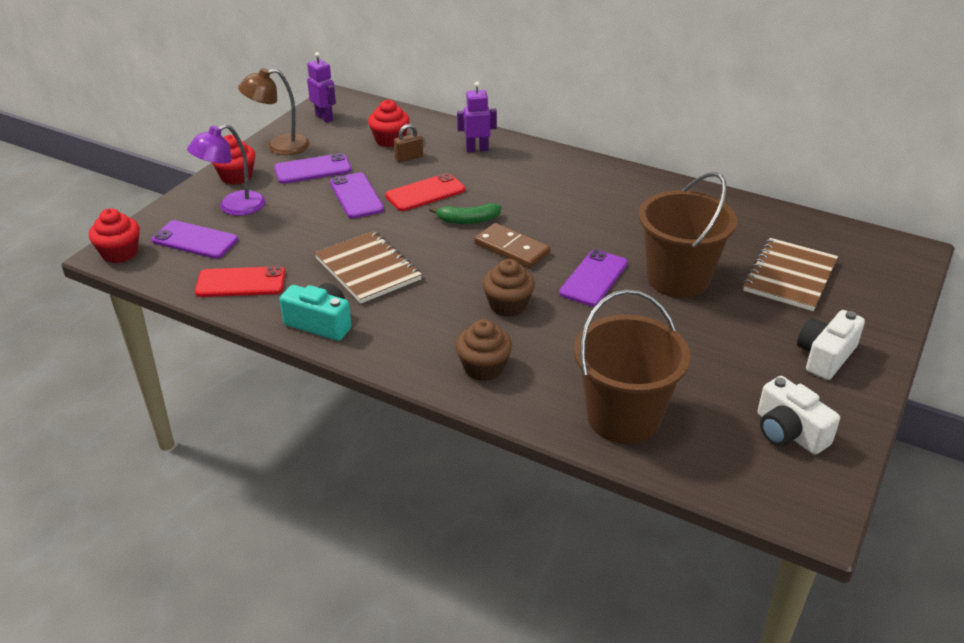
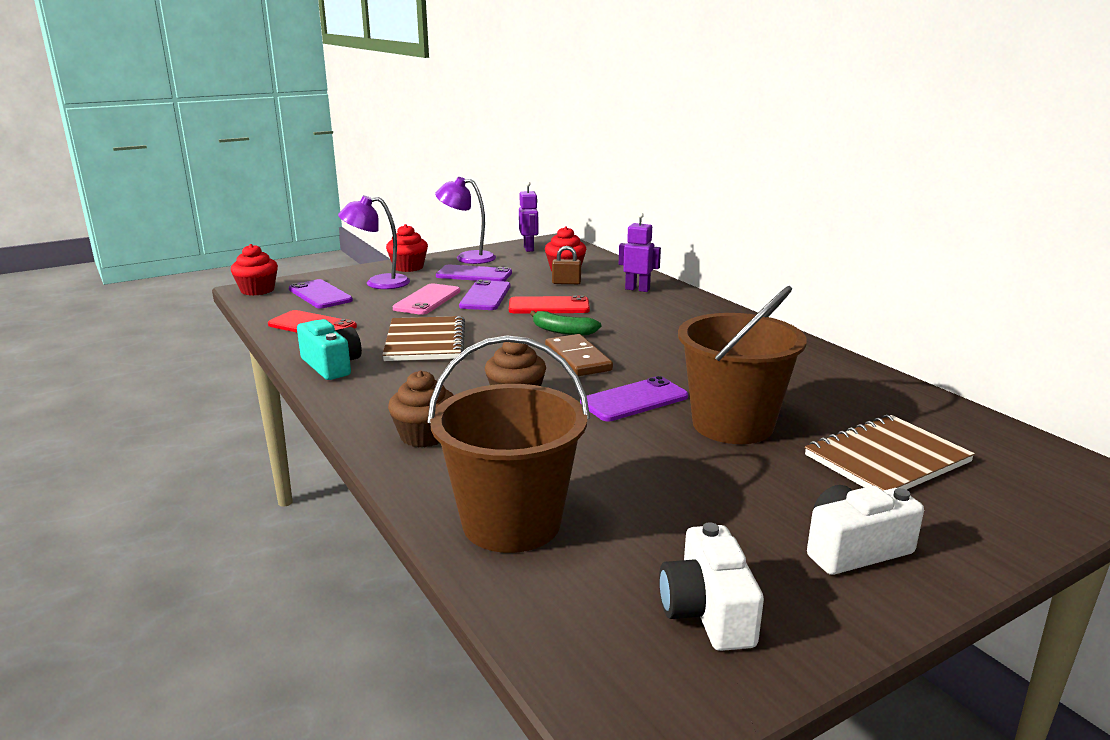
camera: 30 degrees right, 15 degrees down
brown lamp [238,68,309,155] -> purple lamp [435,177,496,264]
none -> pink phone [393,283,460,315]

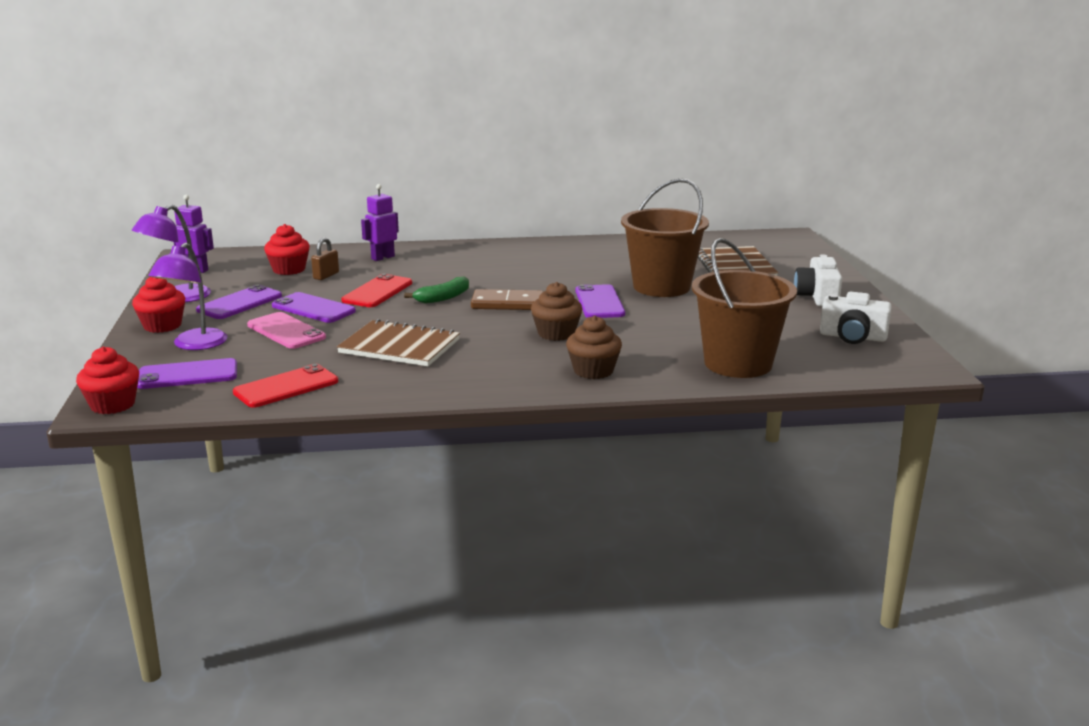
camera: 65 degrees left, 0 degrees up
turquoise camera [297,319,362,380] -> none

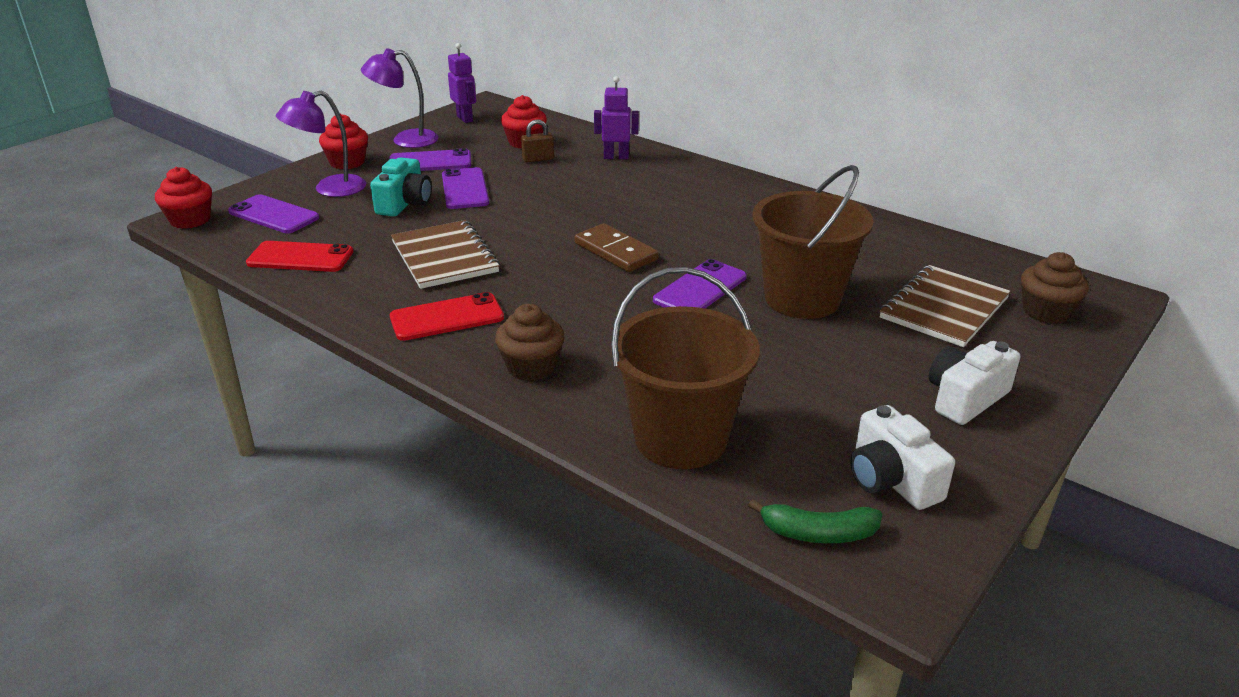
camera: 45 degrees right, 10 degrees up
pink phone [247,312,326,349] -> turquoise camera [370,157,432,217]
red phone [341,274,412,307] -> red phone moved to [390,292,504,341]
green banana [404,276,469,304] -> green banana moved to [748,499,882,543]
brown cupcake [531,282,582,341] -> brown cupcake moved to [1021,252,1089,324]

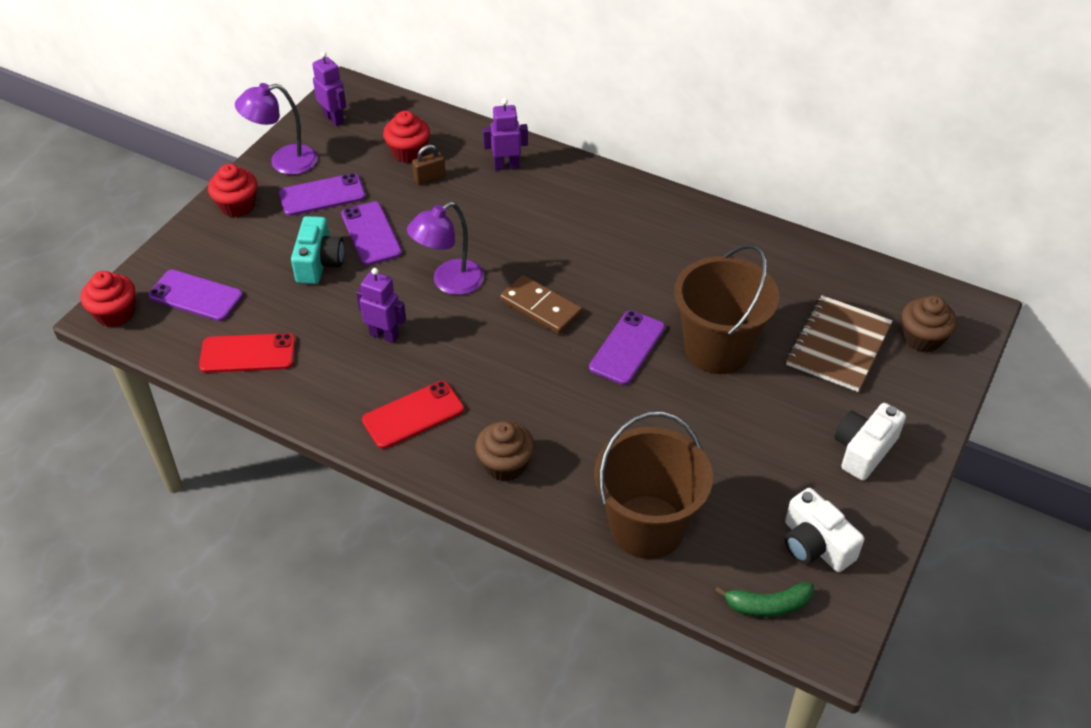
camera: 10 degrees left, 15 degrees up
purple lamp [276,91,366,197] -> purple lamp moved to [407,202,484,295]
brown notebook [391,220,500,289] -> purple robot [356,268,406,343]

